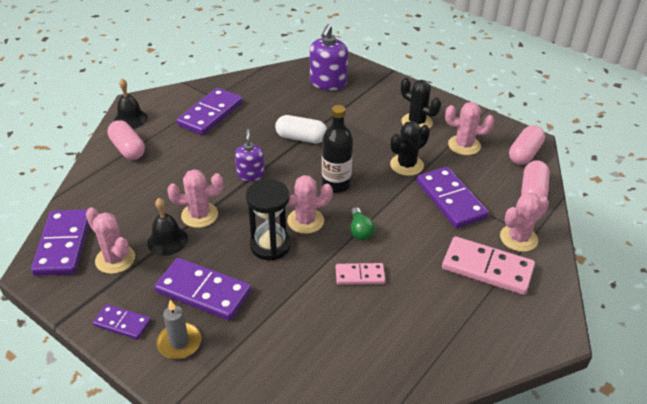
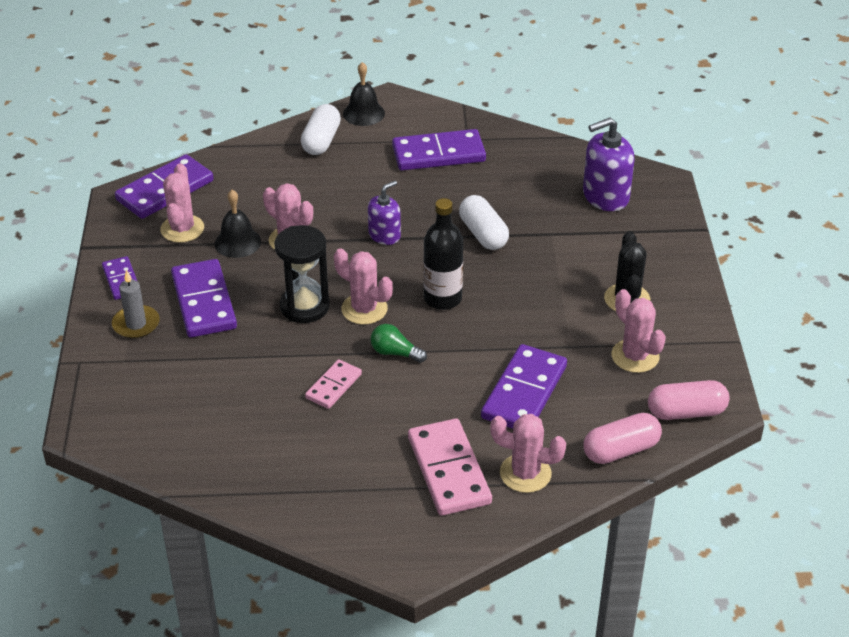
camera: 50 degrees right, 0 degrees up
pink capsule [107,120,145,160] -> white capsule [301,104,341,155]
pink domino [336,263,385,285] -> pink domino turned 75 degrees clockwise [305,359,362,409]
green light bulb [350,207,375,240] -> green light bulb turned 75 degrees clockwise [371,324,427,363]
black cactus [390,121,430,176] -> none

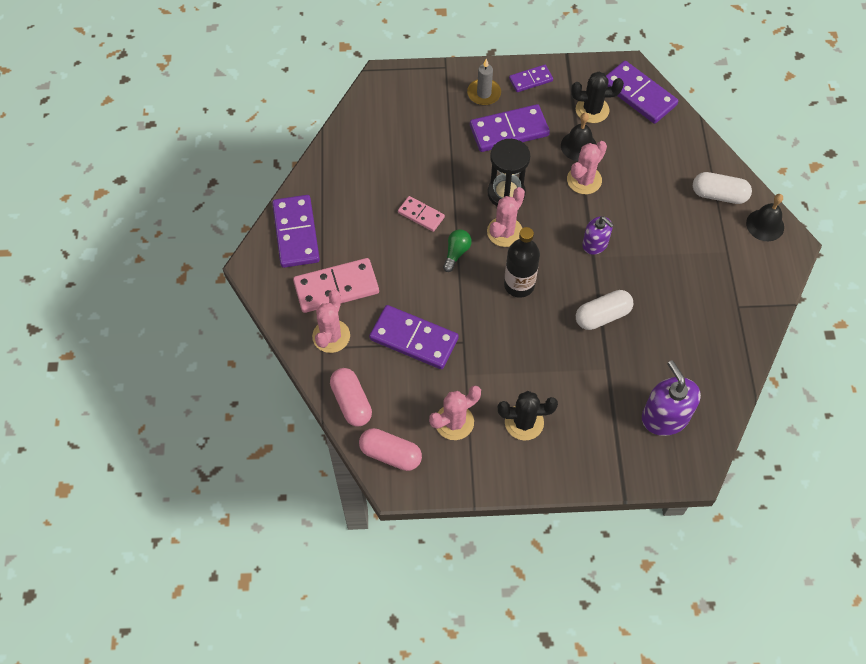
camera: 90 degrees right, 20 degrees up
pink cactus [160,163,204,243] -> black cactus [571,72,624,123]
purple domino [392,129,486,170] -> purple domino moved to [272,195,320,268]
pink capsule [648,380,730,420] -> pink capsule turned 60 degrees counterclockwise [359,428,422,471]

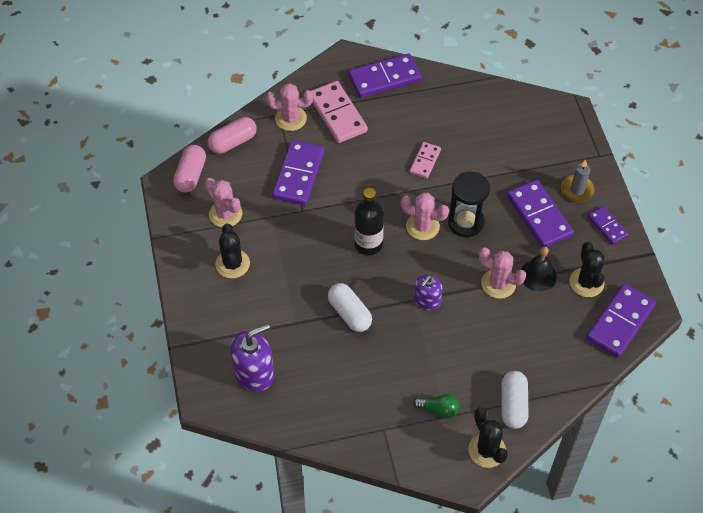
camera: 80 degrees right, 5 degrees down
green light bulb [443,229,472,272] -> green light bulb moved to [413,394,459,418]
black bell [746,194,784,241] -> black cactus [468,407,508,468]

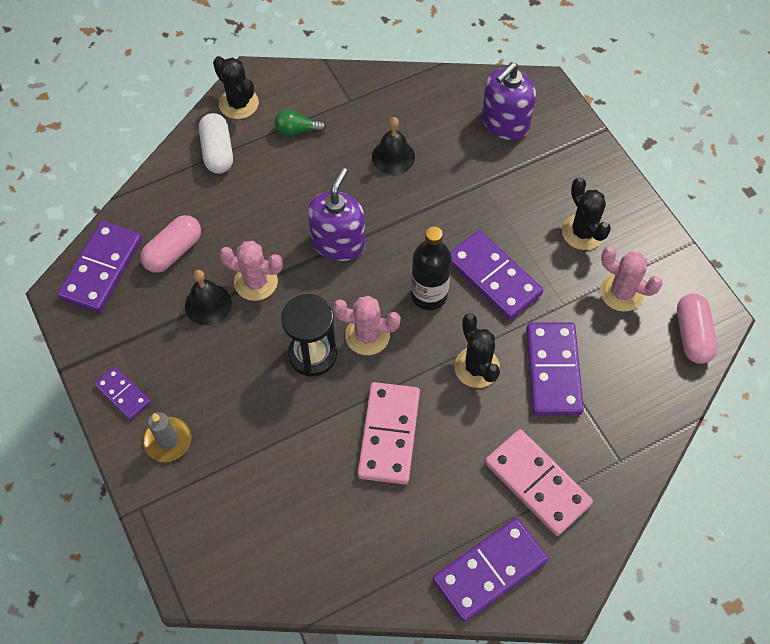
camera: 165 degrees right, 5 degrees up
pink capsule [208,117,257,154] -> pink capsule moved to [140,215,201,273]
pink cactus [266,83,313,131] -> none
white capsule [328,283,372,332] -> none
pink domino [410,142,441,179] -> pink domino [358,382,420,484], size x1.77
purple soap dispenser [414,275,443,310] -> purple soap dispenser [308,168,365,261], size x1.59
purple domino [507,180,574,247] -> purple domino moved to [450,230,543,320]
black cactus [570,242,605,297] -> black cactus moved to [454,313,500,388]
none -> black bell [372,117,415,175]

